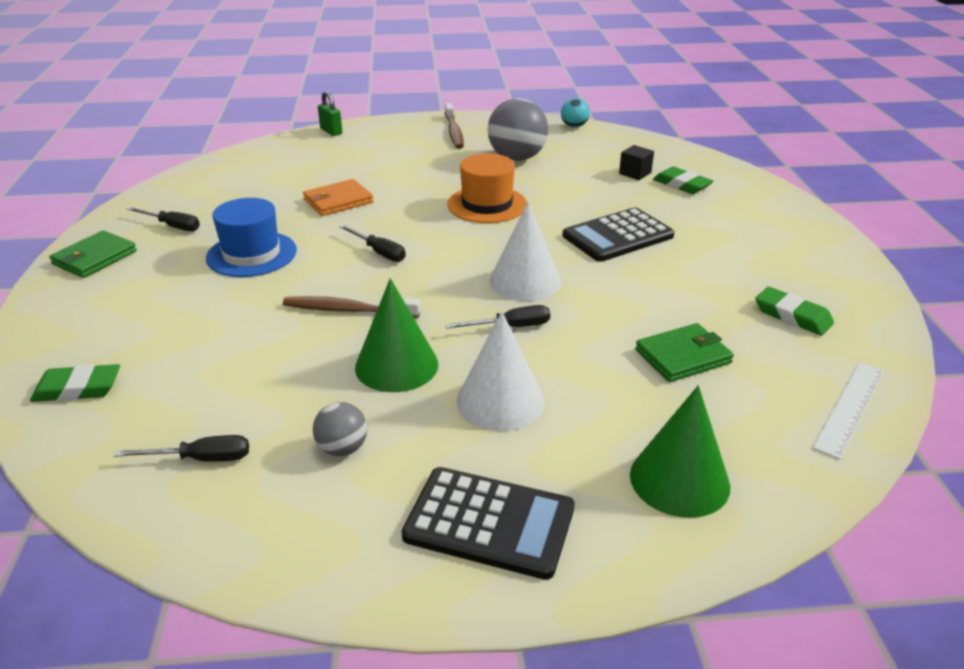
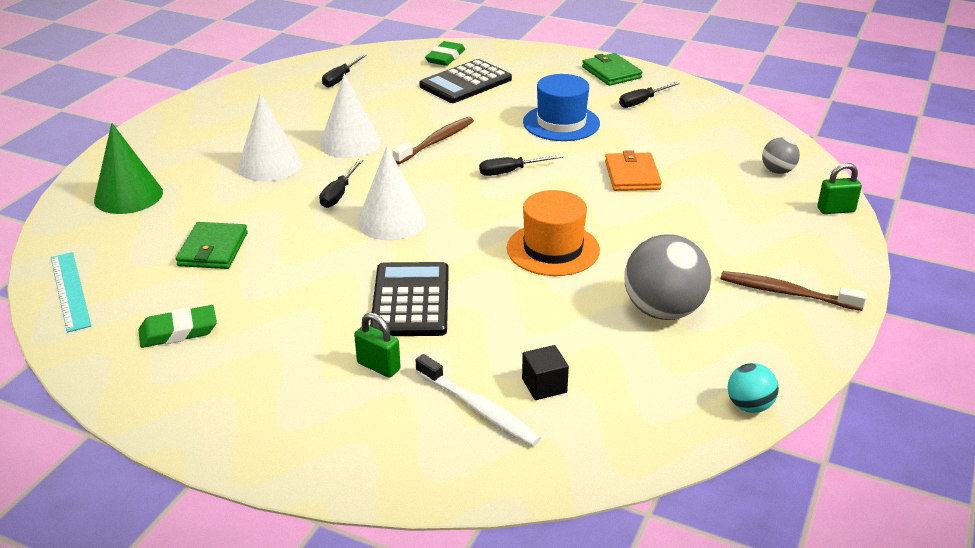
camera: 120 degrees right, 0 degrees up
grey ball [313,402,367,456] -> grey ball moved to [762,137,800,174]
green cone [355,278,438,392] -> white cone [320,73,381,158]
black calculator [402,467,575,580] -> black calculator moved to [419,59,512,103]
green eraser [653,167,713,194] -> white toothbrush [416,354,541,446]
white ruler [812,363,884,459] -> turquoise ruler [51,252,91,333]
none -> green padlock [354,313,401,378]

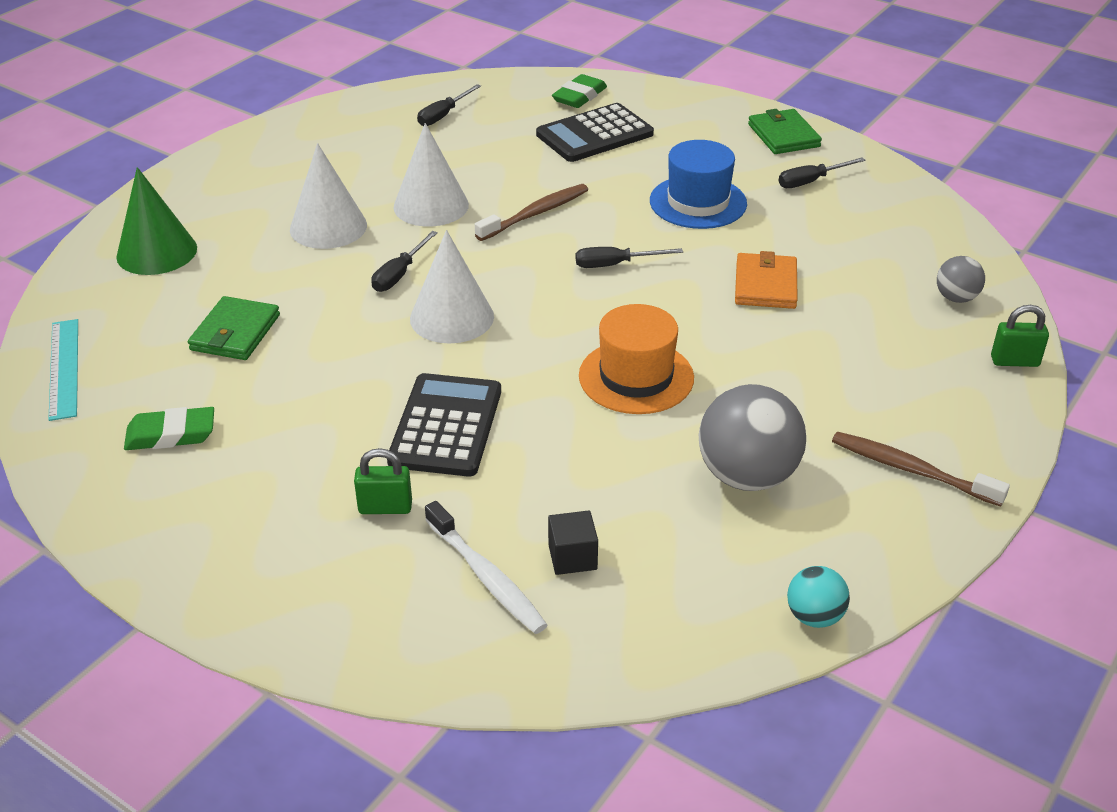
camera: 10 degrees right, 5 degrees up
green padlock [354,313,401,378] -> green padlock turned 45 degrees counterclockwise [354,448,412,514]

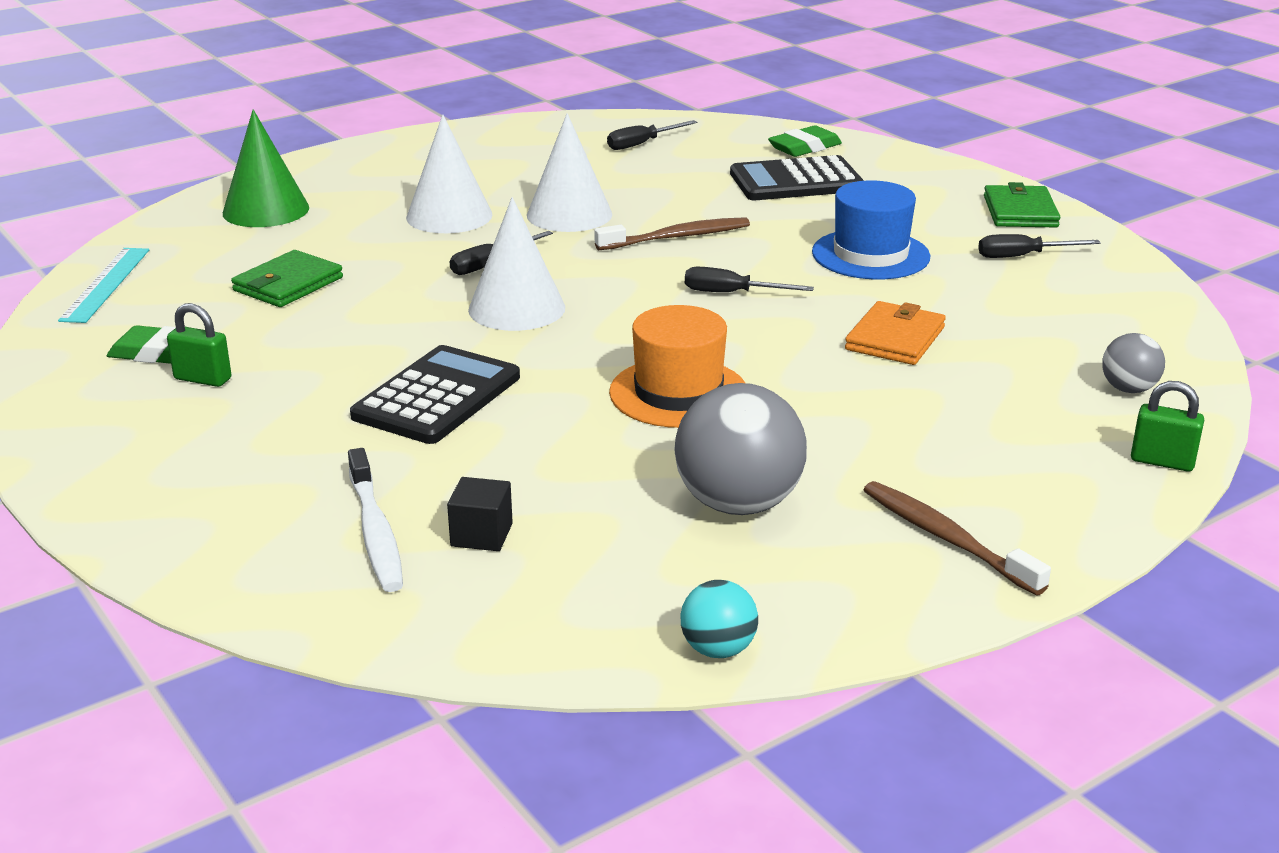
camera: 20 degrees right, 10 degrees down
green padlock [354,448,412,514] -> green padlock moved to [167,303,232,387]

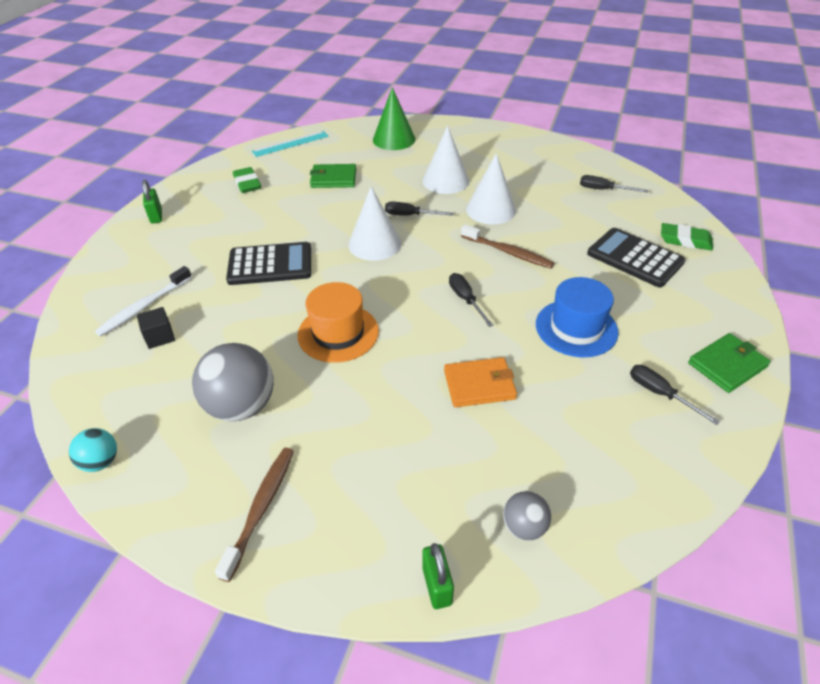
camera: 55 degrees right, 15 degrees up
green padlock [167,303,232,387] -> green padlock moved to [142,180,162,224]

